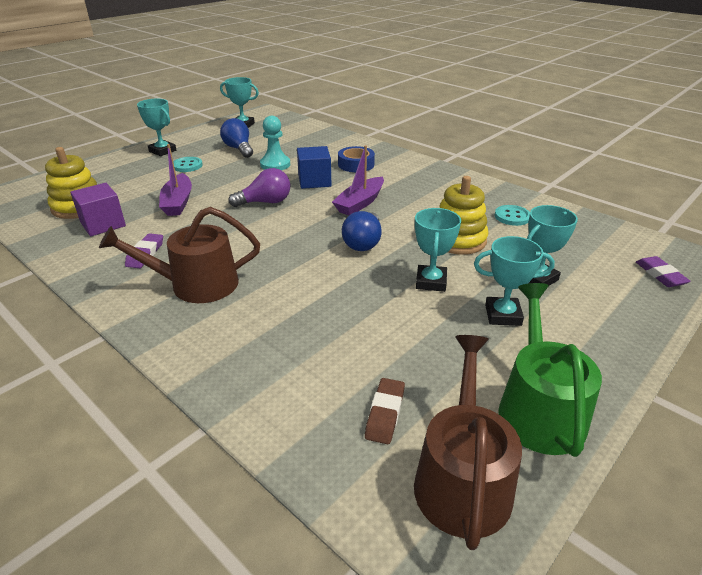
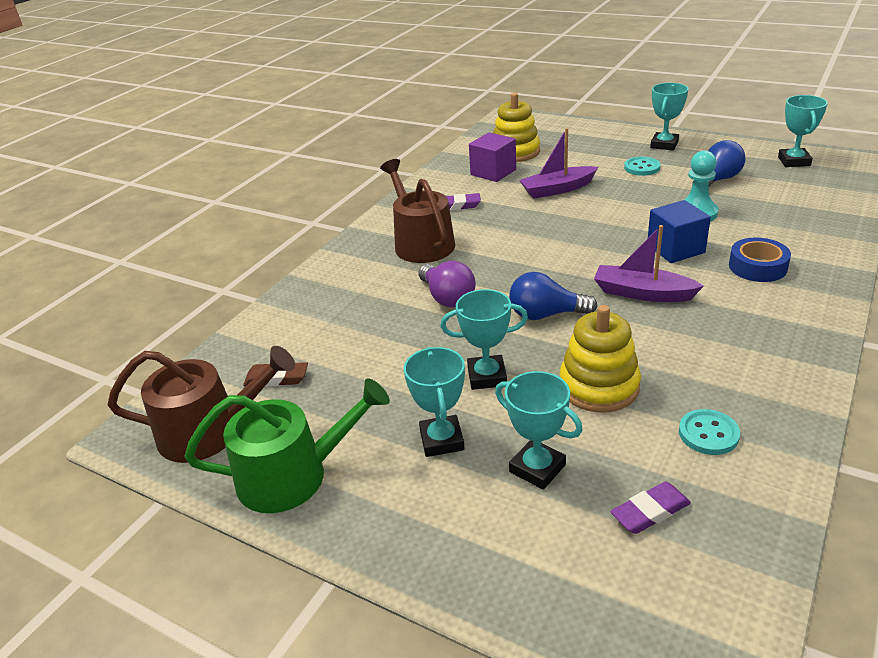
camera: 80 degrees right, 0 degrees up
purple light bulb [228,168,290,207] -> purple light bulb moved to [418,261,476,307]
purple eraser [636,256,691,287] -> purple eraser moved to [610,482,691,534]

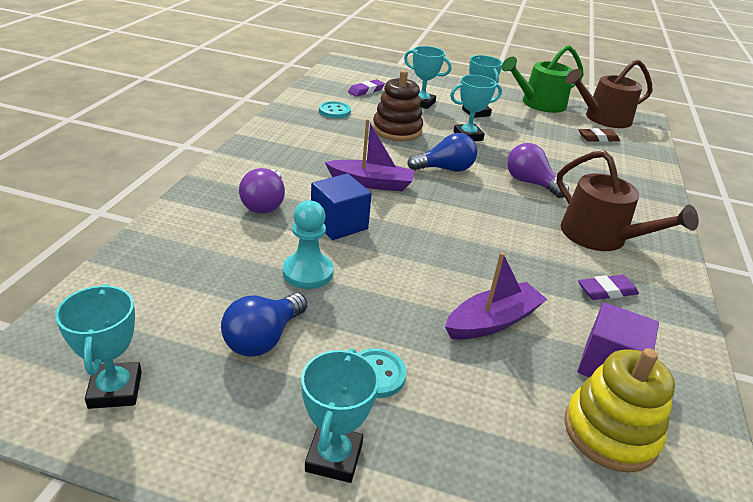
camera: 160 degrees right, 0 degrees up
yellow stacking toy [559,305,641,413] -> brown stacking toy [373,70,423,141]
blue tape [729,237,791,282] -> purple light bulb [239,168,285,213]

